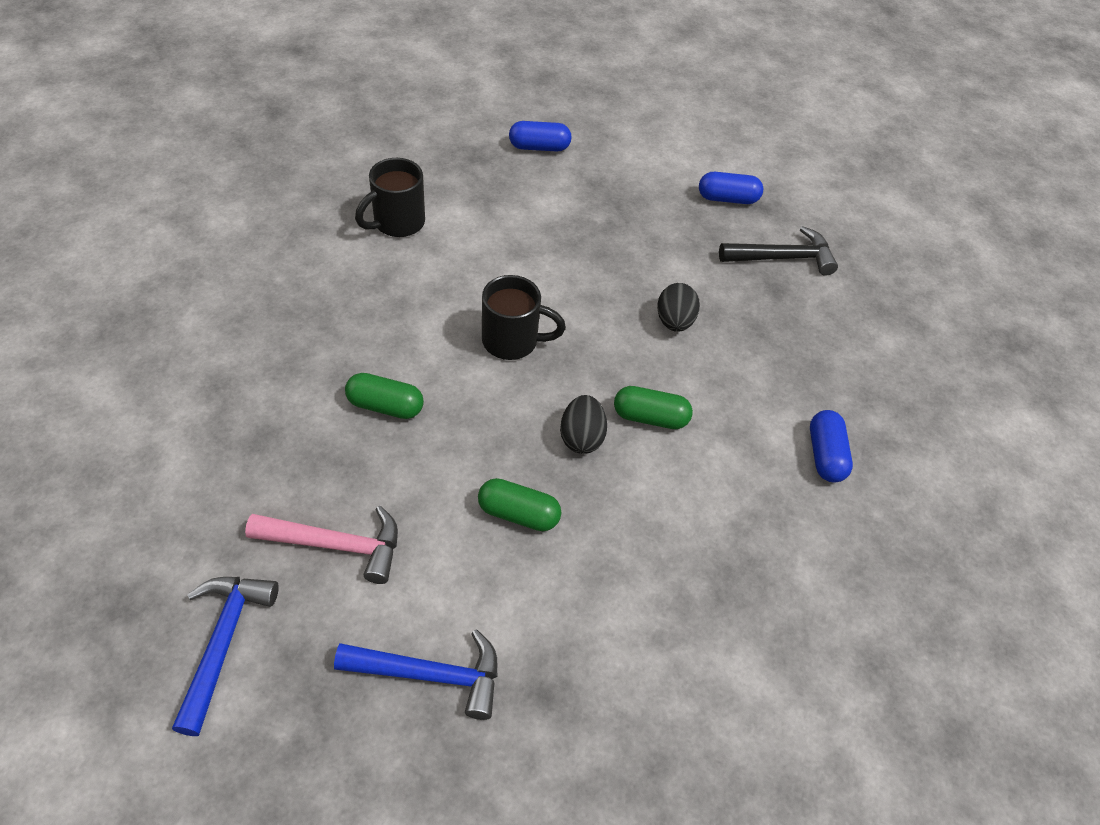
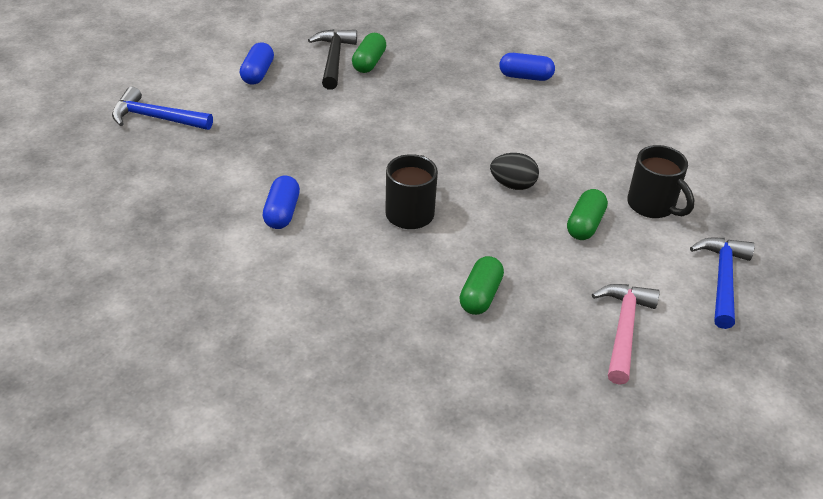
camera: 80 degrees left, 10 degrees down
blue hammer [172,577,279,736] -> blue hammer moved to [112,87,213,130]
black mug [355,158,425,237] -> black mug moved to [627,145,694,218]
blue capsule [509,121,572,152] -> blue capsule moved to [263,176,300,229]
green capsule [614,386,693,429] -> green capsule moved to [352,33,386,73]
black egg [657,283,700,332] -> none

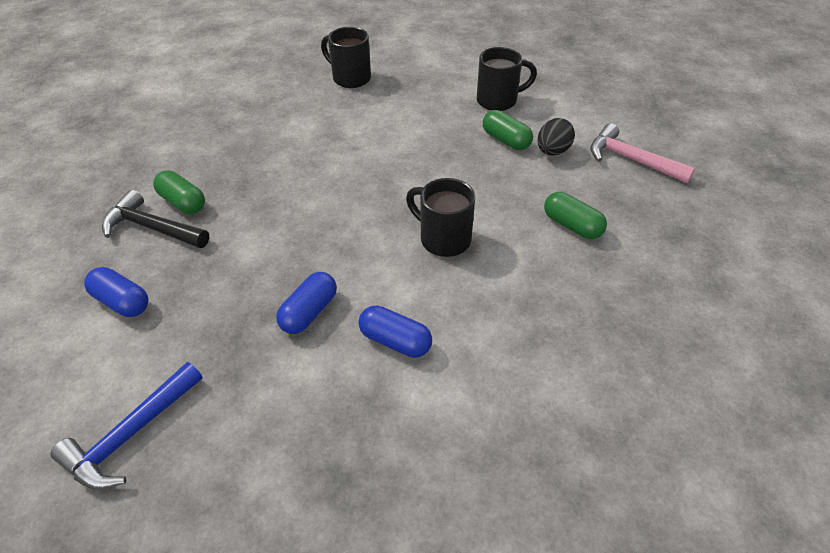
camera: 65 degrees left, 5 degrees up
black egg [490,153,539,190] -> black egg moved to [537,118,575,156]
blue capsule [499,53,555,81] -> blue capsule moved to [276,272,337,334]
blue hammer [690,238,754,329] -> none
none -> black mug [321,27,371,88]

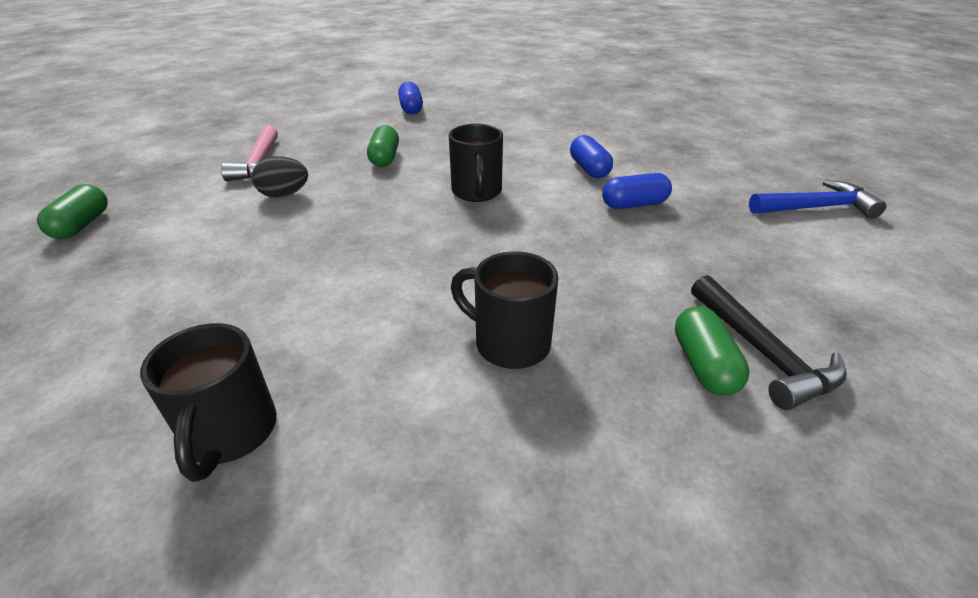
camera: 135 degrees left, 10 degrees down
blue capsule [84,267,149,317] -> blue capsule moved to [398,81,423,114]
black mug [477,47,537,111] -> black mug moved to [451,251,558,369]
green capsule [483,110,533,150] -> green capsule moved to [37,184,108,239]

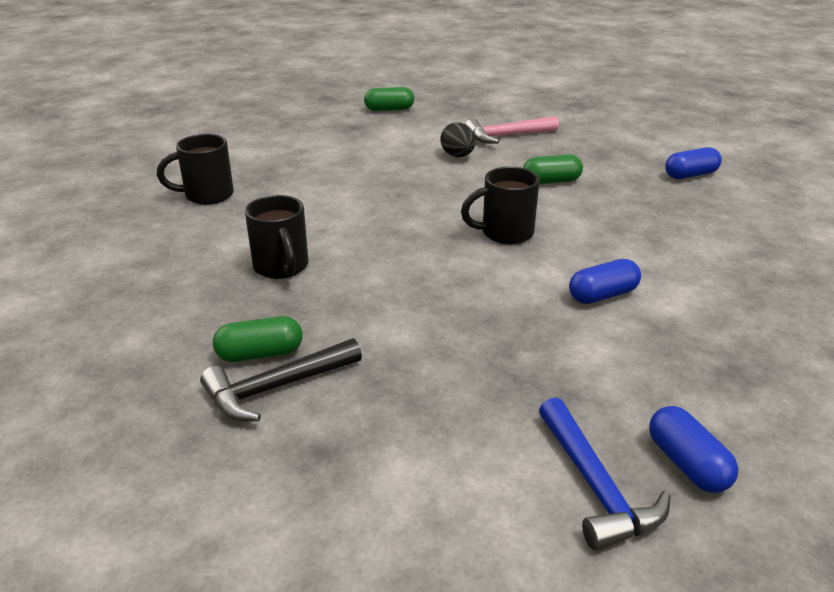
camera: 80 degrees right, 5 degrees down
black mug [451,251,558,369] -> black mug turned 135 degrees clockwise [245,195,308,279]
blue capsule [602,173,672,209] -> blue capsule moved to [649,406,738,493]

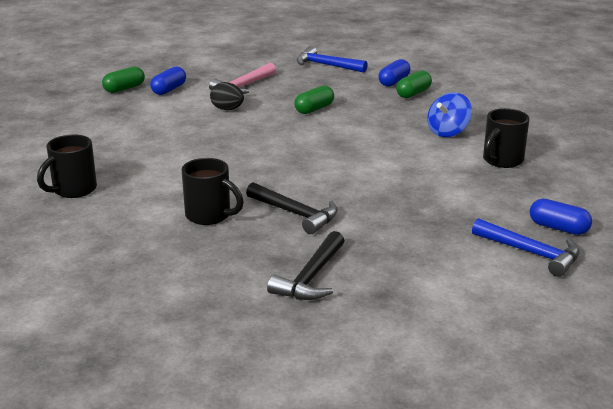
camera: 35 degrees left, 5 degrees down
green capsule [213,316,303,362] -> green capsule moved to [396,70,432,98]
black mug [461,167,540,244] -> black mug moved to [483,108,529,168]
blue capsule [569,259,641,304] -> blue capsule moved to [150,66,186,95]
none -> black hammer [246,182,338,234]
none -> blue hammer [297,46,368,73]
none -> blue spinning top [427,92,472,137]

